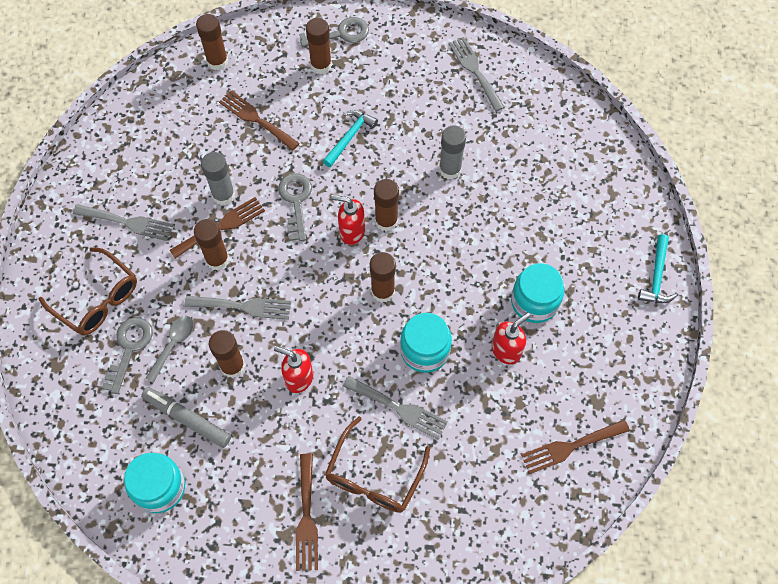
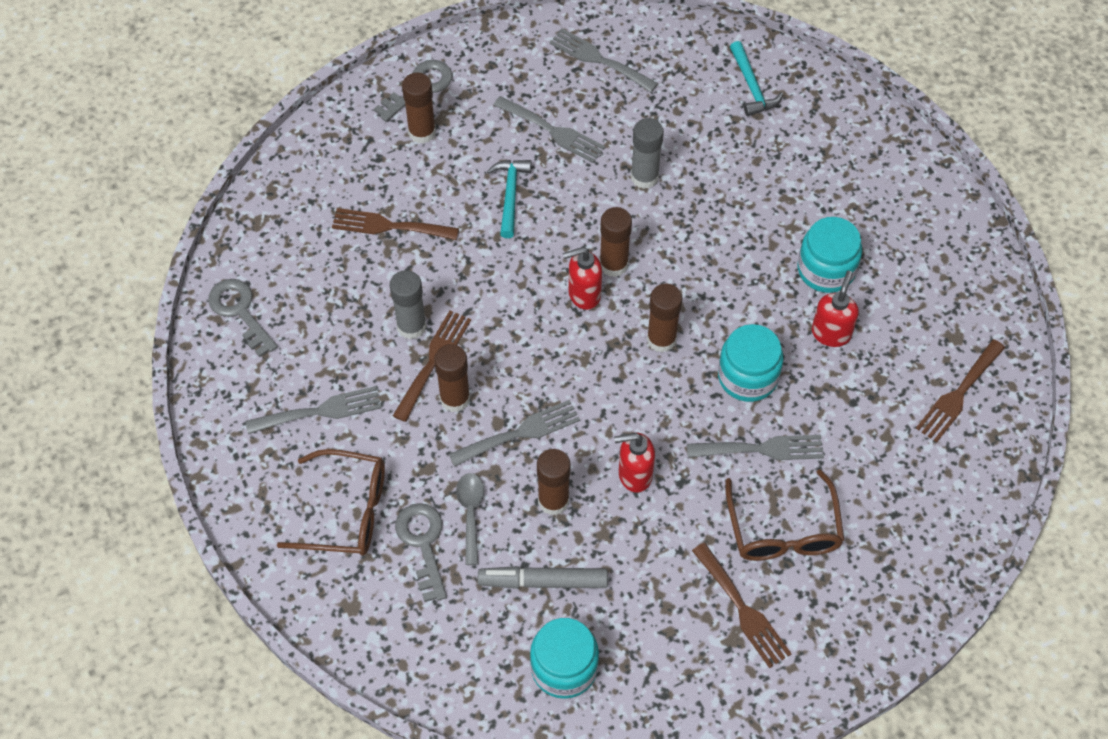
camera: 30 degrees left, 5 degrees down
brown glue stick [196,14,228,70] -> none
grey key [278,173,312,241] -> grey key moved to [208,279,278,357]
turquoise hammer [638,234,677,303] -> turquoise hammer moved to [730,41,783,116]
none -> grey fork [493,96,605,163]

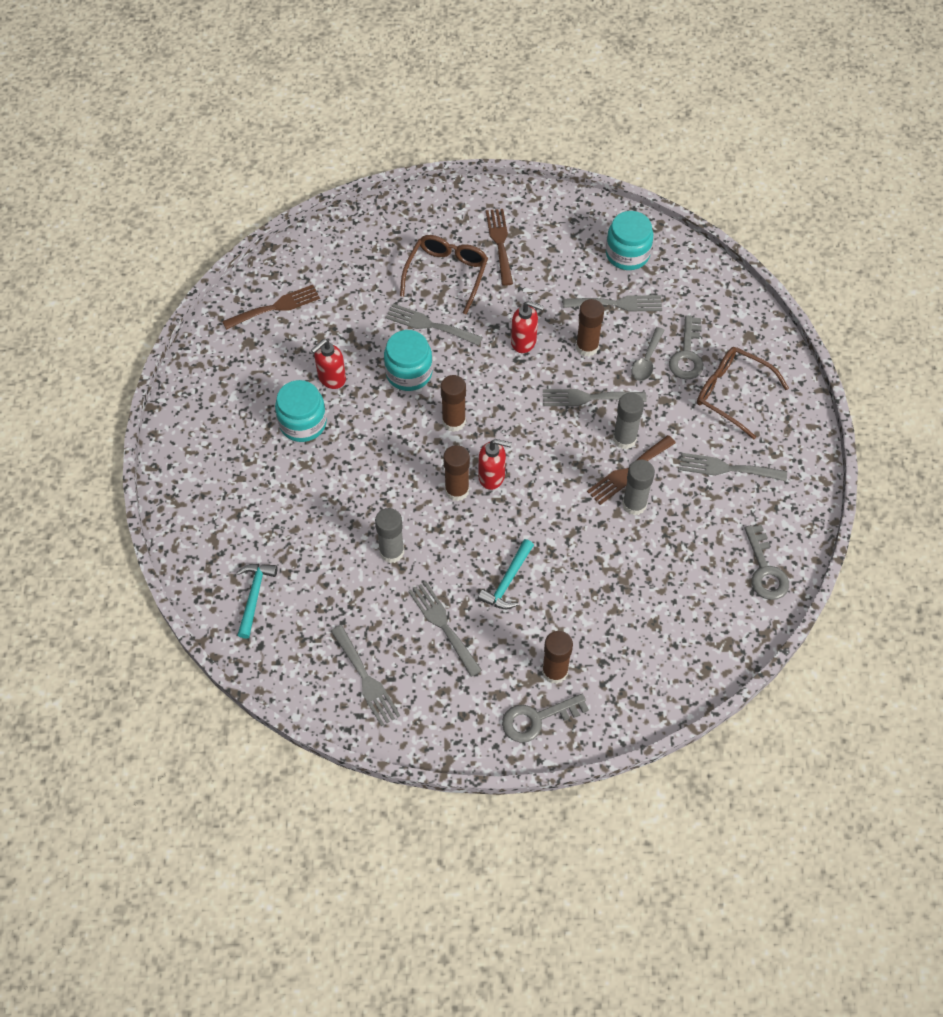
camera: 155 degrees left, 0 degrees up
brown fork [332,208,459,240] -> none
brown glue stick [434,344,470,412] -> grey glue stick [613,393,644,449]
grey marker [478,566,608,589] -> grey fork [563,295,662,312]

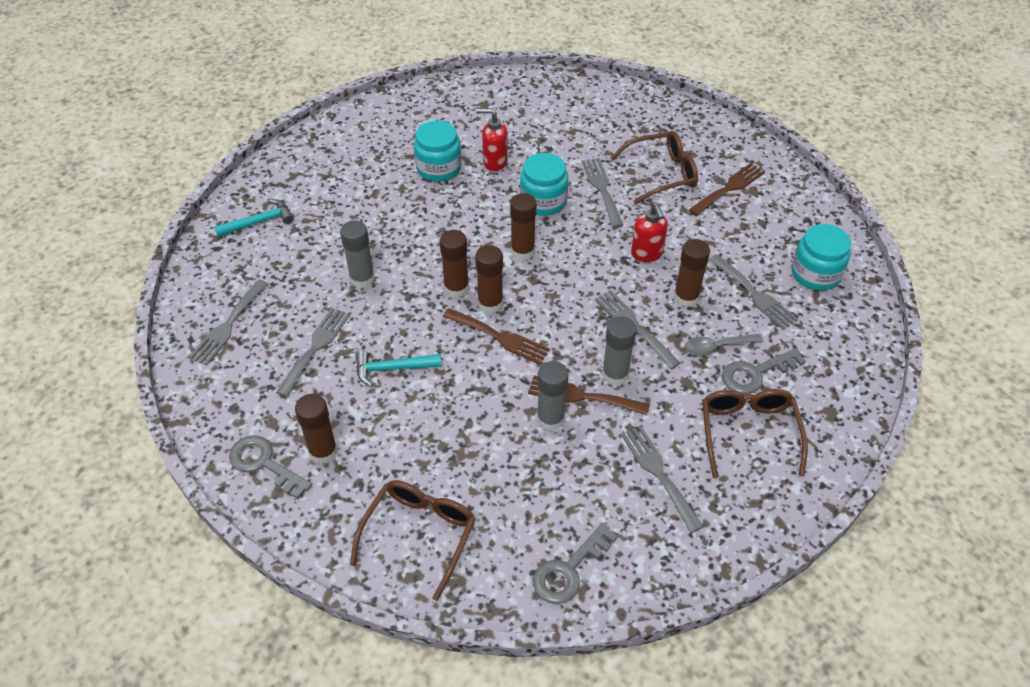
camera: 55 degrees right, 10 degrees down
brown fork [222,285,320,330] -> brown fork moved to [443,308,550,365]
red soap dispenser [478,439,512,490] -> brown glue stick [475,245,503,313]
none -> brown glasses [350,480,476,601]

